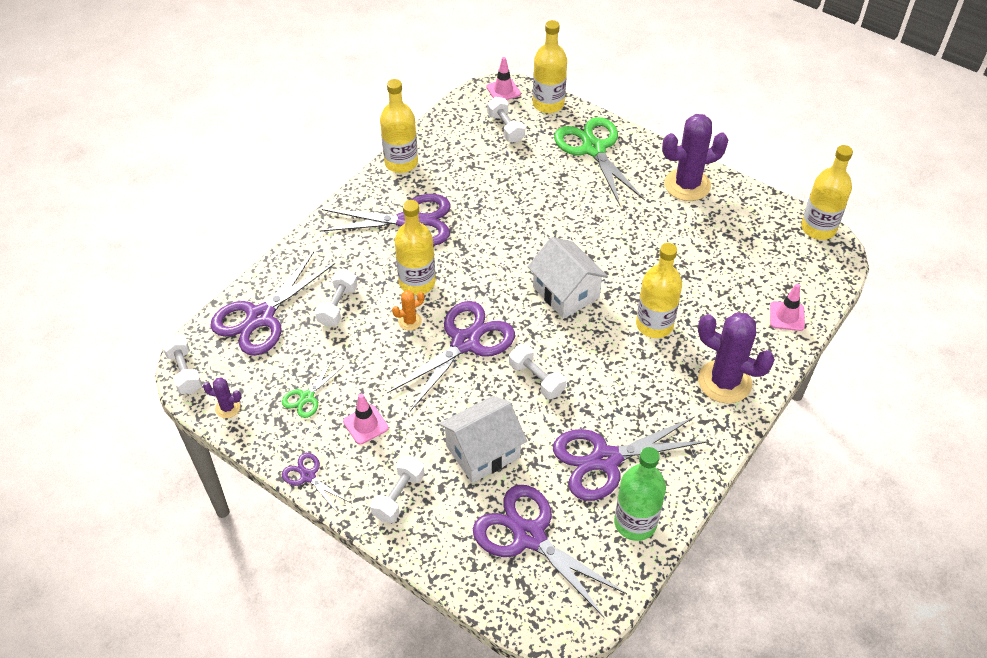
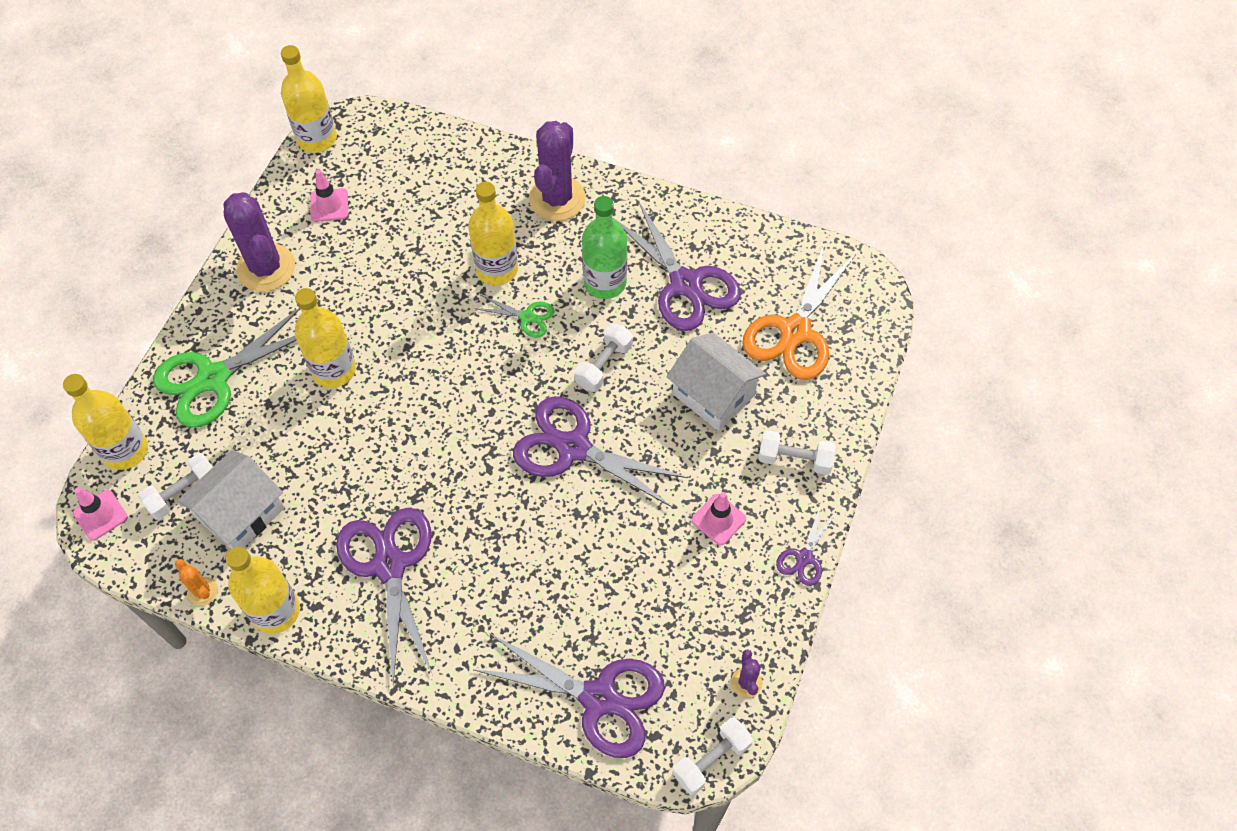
camera: 105 degrees left, 10 degrees up
green scissors [282,360,343,418] -> green scissors moved to [474,295,555,337]
white dumbbell [315,269,358,327] -> none
orange cactus [392,290,425,330] -> orange cactus moved to [175,559,218,606]
yellow bottle [394,200,435,295] -> yellow bottle moved to [295,288,356,388]
purple scissors [473,485,627,618] -> orange scissors [742,242,856,380]
white house [527,237,608,319] -> white house moved to [177,450,285,549]
green bottle [614,447,666,541] -> green bottle moved to [582,196,627,299]
pink traffic cone [770,284,805,331] -> pink traffic cone moved to [310,170,348,222]

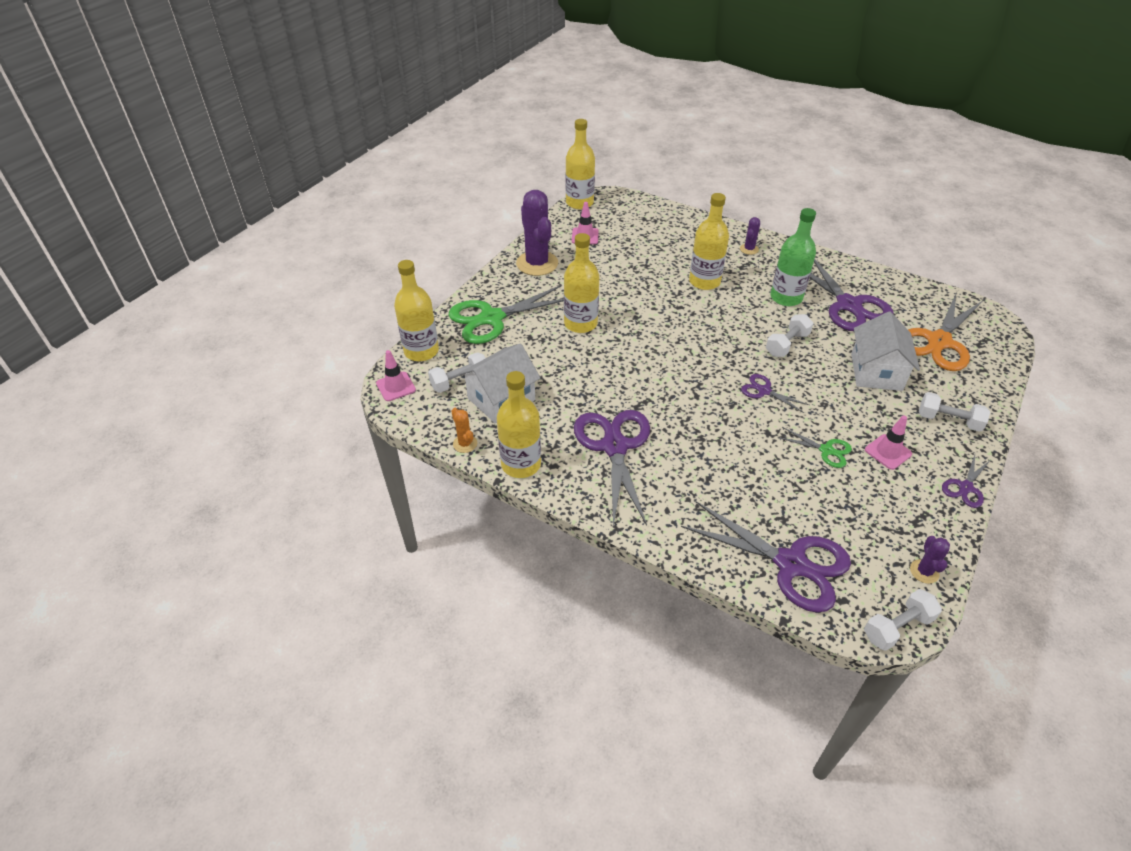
camera: 10 degrees right, 15 degrees down
green scissors [474,295,555,337] -> green scissors moved to [777,427,852,468]
purple scissors [513,396,688,508] -> purple scissors [741,374,809,413], size x0.49
purple cactus [529,121,586,221] -> purple cactus [740,217,760,255], size x0.46
white house [666,333,766,431] -> white house turned 45 degrees clockwise [851,312,920,391]

